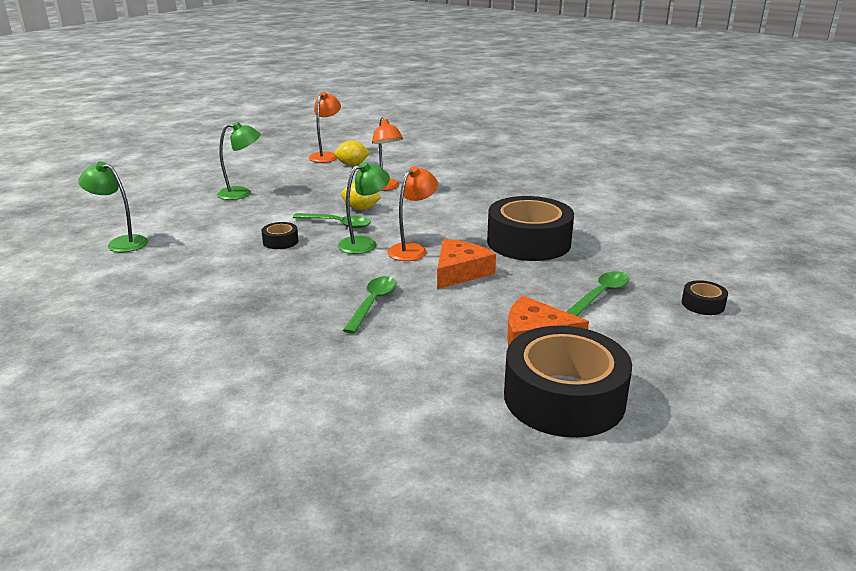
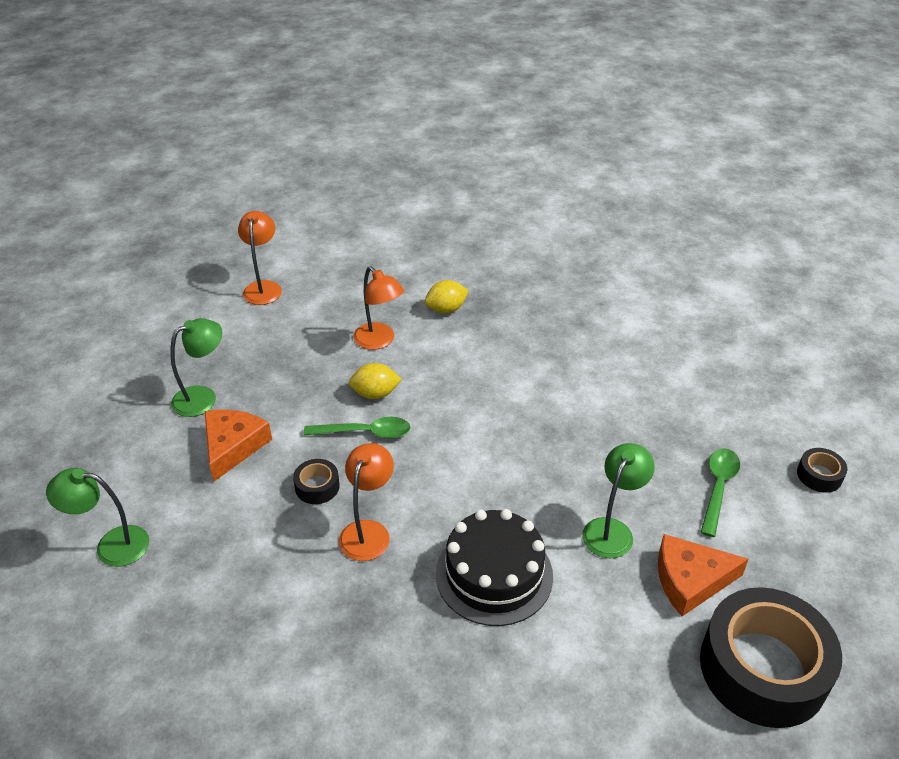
camera: 20 degrees left, 15 degrees up
yellow lemon [334,141,370,166] -> yellow lemon moved to [425,280,469,314]
green lamp [338,162,390,254] -> green lamp moved to [582,443,655,558]
green spoon [343,276,396,334] -> black cake [436,509,553,626]
orange lamp [387,166,438,261] -> orange lamp moved to [339,443,394,561]
orange cheese [437,239,496,289] -> orange cheese moved to [205,410,272,481]
black tape [487,196,574,261] -> none

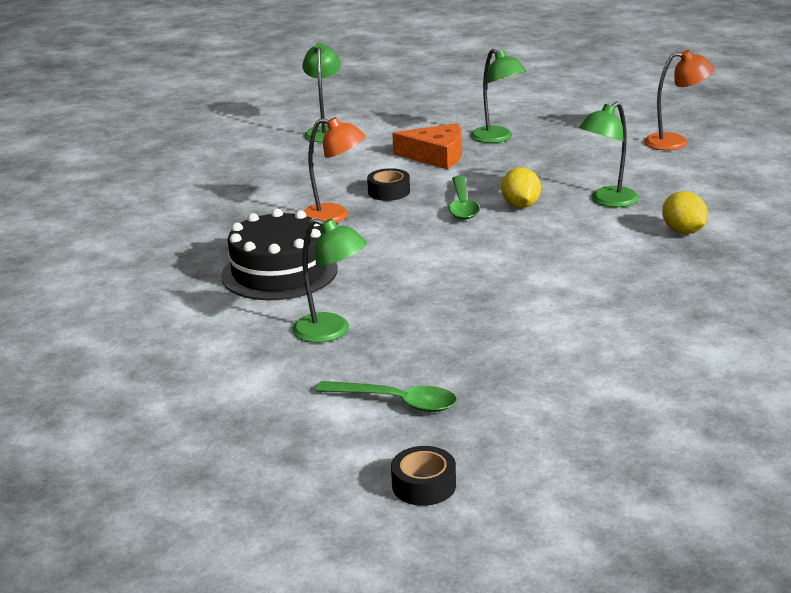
camera: 90 degrees right, 15 degrees down
orange lamp [354,266,404,350] -> green lamp [579,102,639,207]
orange cheese [658,534,749,616] -> none
black tape [700,587,842,728] -> none

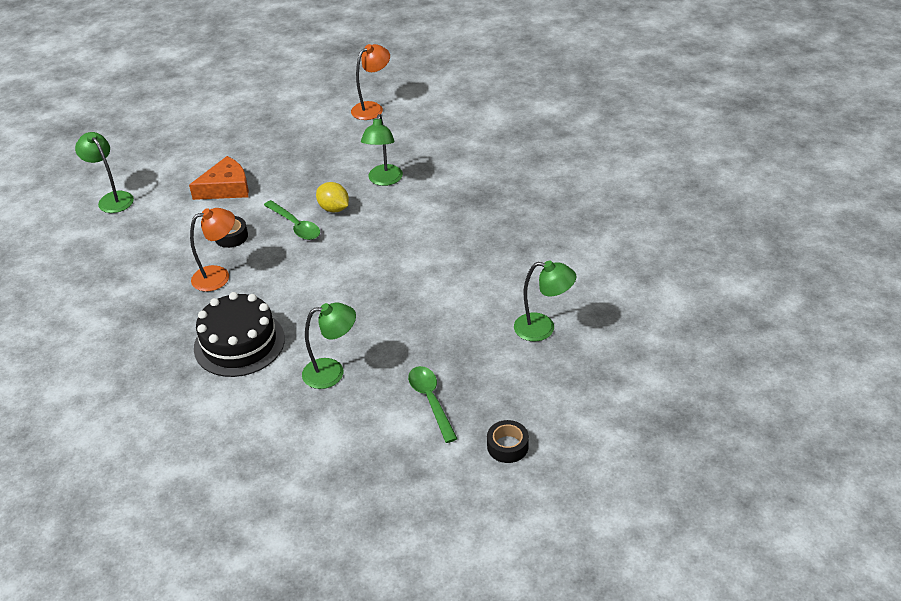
camera: 40 degrees left, 15 degrees up
green spoon [316,381,457,412] -> green spoon turned 90 degrees counterclockwise [408,366,458,443]
green lamp [471,49,526,143] -> green lamp moved to [514,260,576,341]
yellow lemon [662,191,708,234] -> none

